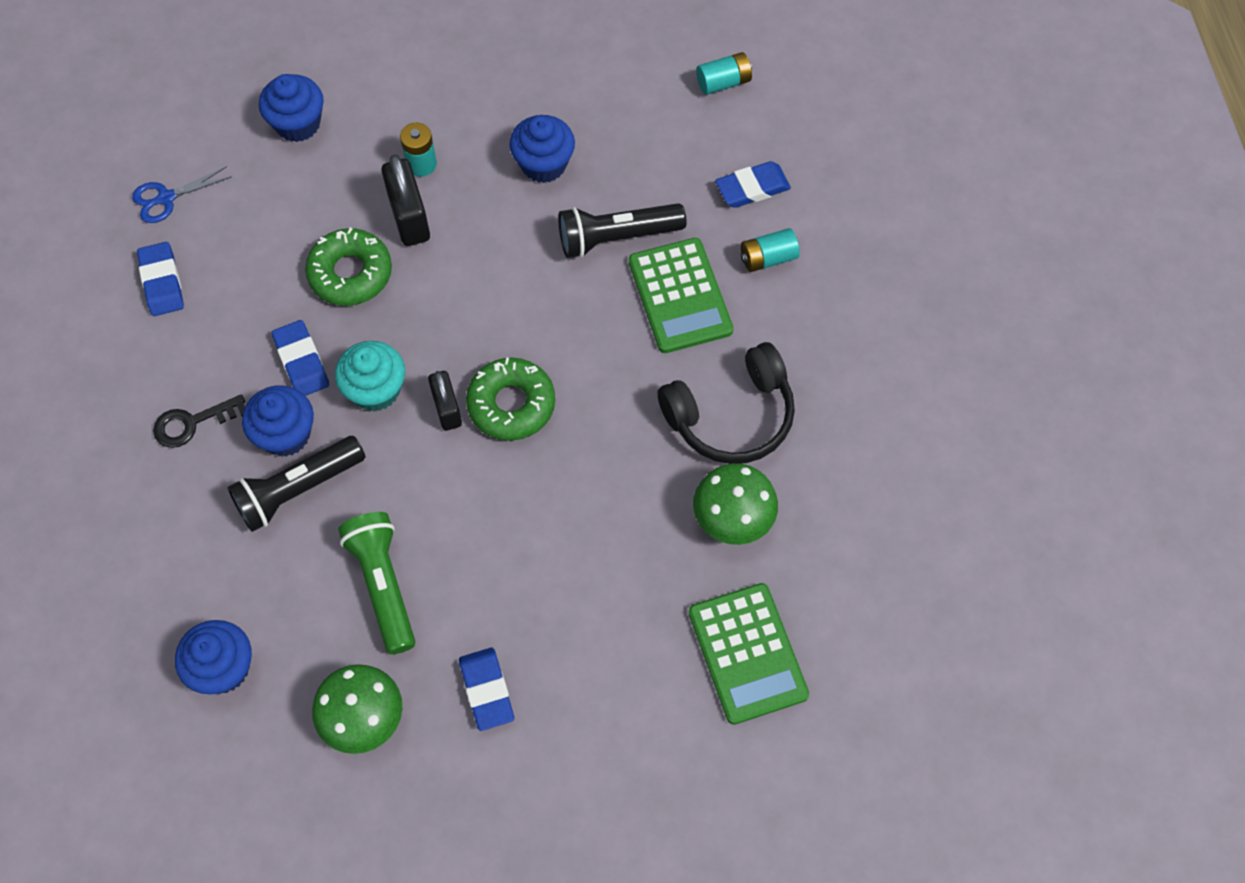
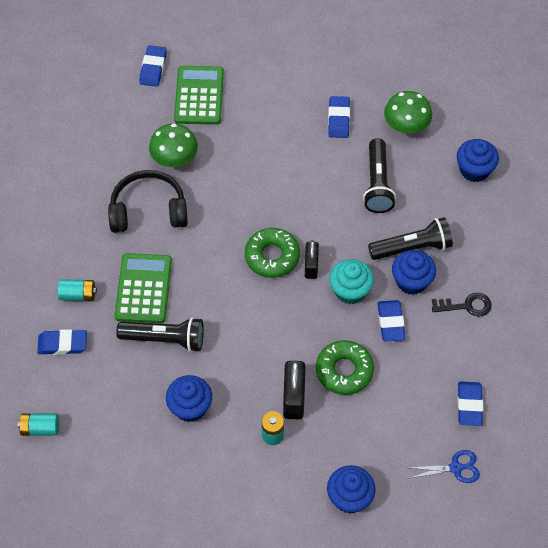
camera: 160 degrees left, 5 degrees down
green flashlight [338,512,415,654] -> black flashlight [363,138,396,213]
none -> blue eraser [139,45,167,87]

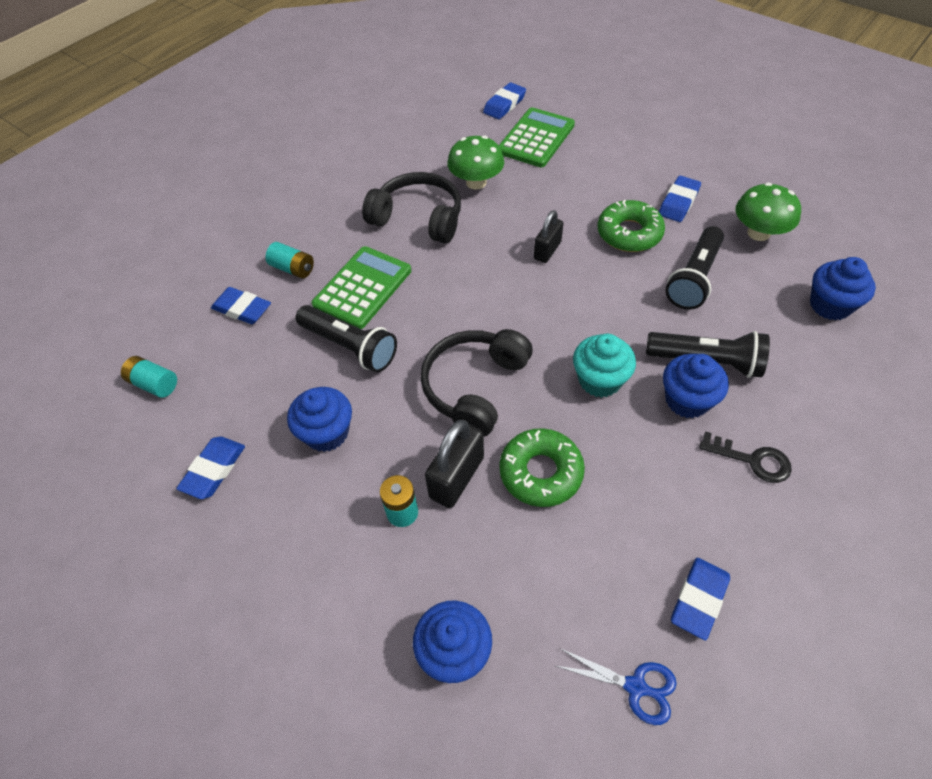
camera: 30 degrees right, 5 degrees down
green donut [245,228,300,278] -> green donut moved to [597,200,665,252]
black padlock [305,240,319,279] -> black padlock moved to [534,210,563,263]
blue eraser [378,300,406,342] -> blue eraser moved to [176,437,245,499]
none -> black headphones [421,329,533,437]

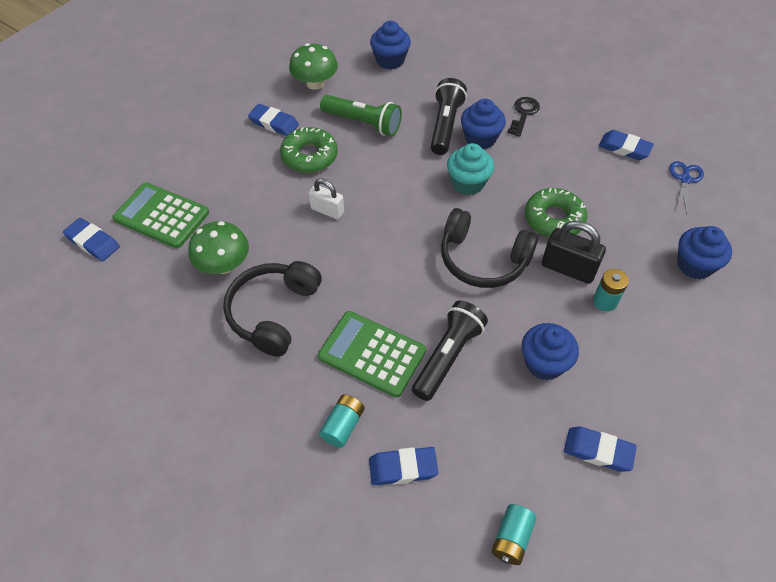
camera: 95 degrees left, 0 degrees up
blue eraser [211,287,271,324] -> blue eraser turned 60 degrees clockwise [369,447,438,486]
black padlock [534,210,563,263] -> white padlock [309,179,344,219]
black flashlight [665,226,724,310] -> green flashlight [320,95,402,136]

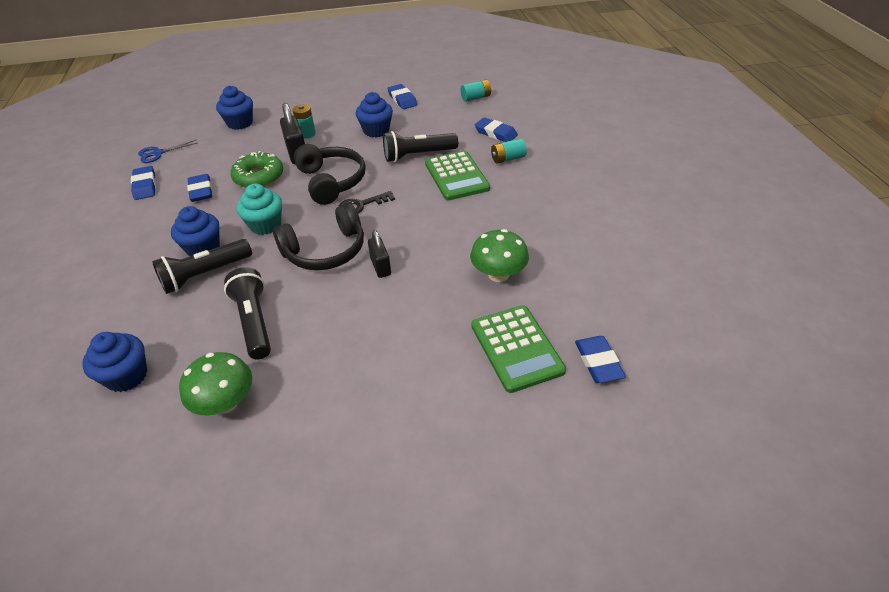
camera: 135 degrees left, 10 degrees down
black headphones [223,261,322,357] -> black headphones moved to [273,203,364,270]
blue eraser [248,104,299,136] -> blue eraser moved to [187,174,212,202]
green donut [280,127,338,173] -> none
white padlock [309,179,344,219] -> black padlock [368,230,391,278]
green flashlight [320,95,402,136] -> black flashlight [224,267,271,360]
black key [507,97,540,137] -> black key moved to [339,191,395,214]

